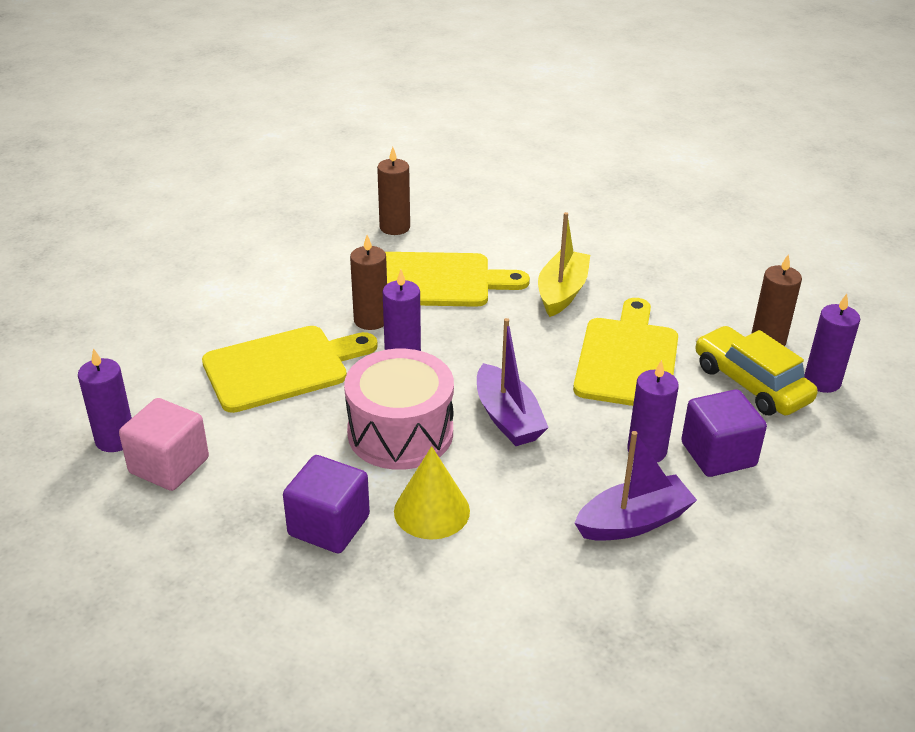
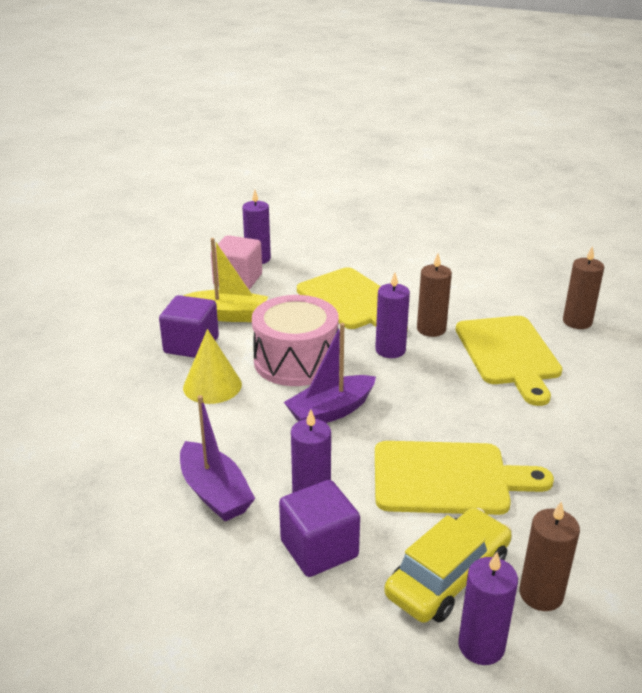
camera: 80 degrees right, 5 degrees down
yellow boat [538,212,590,317] -> yellow boat moved to [183,238,268,322]

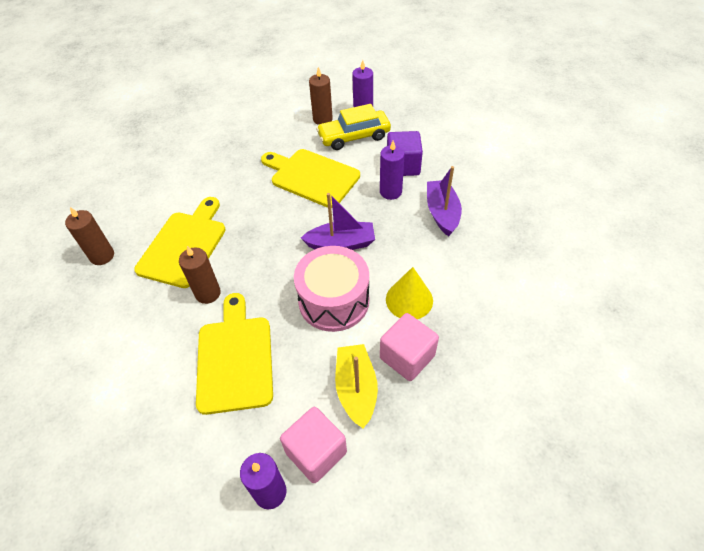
camera: 150 degrees left, 20 degrees up
purple cube [159,295,219,358] -> pink cube [380,313,439,381]
yellow boat [183,238,268,322] -> yellow boat turned 45 degrees clockwise [335,344,378,428]
purple candle [375,272,410,358] -> none

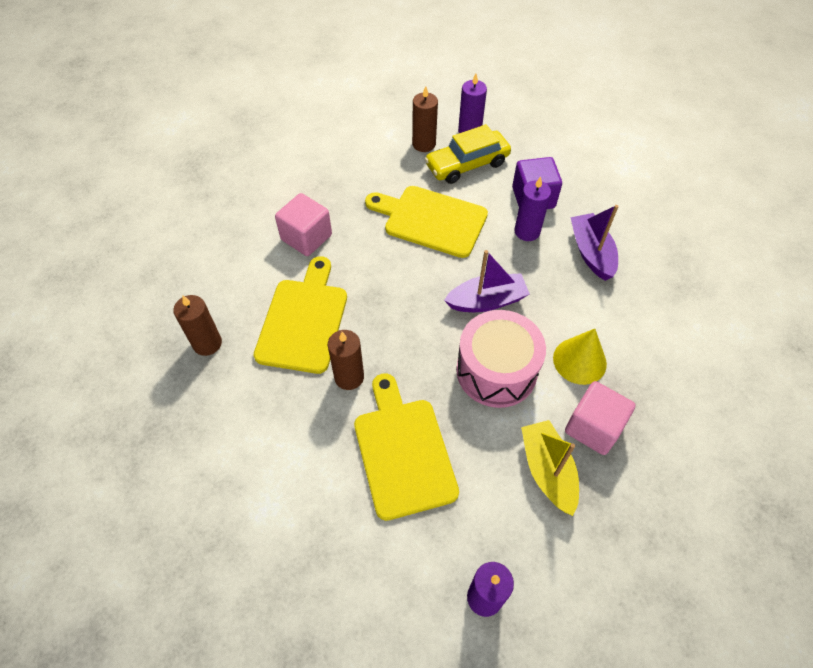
camera: 10 degrees left, 5 degrees up
pink cube [280,407,347,483] -> pink cube moved to [275,193,332,256]

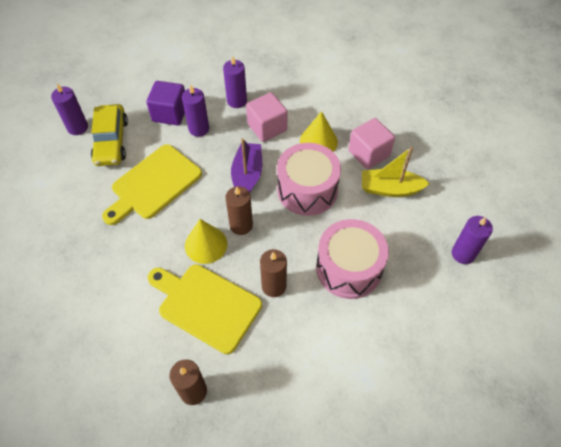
camera: 70 degrees left, 0 degrees up
pink cube [275,193,332,256] -> pink cube moved to [246,93,288,142]
yellow cutting board [354,373,459,521] -> pink drum [316,219,389,299]
brown candle [412,86,438,152] -> brown candle moved to [225,186,253,235]
purple boat [570,205,619,281] -> purple candle [223,56,247,108]
none -> yellow cone [185,219,227,264]

